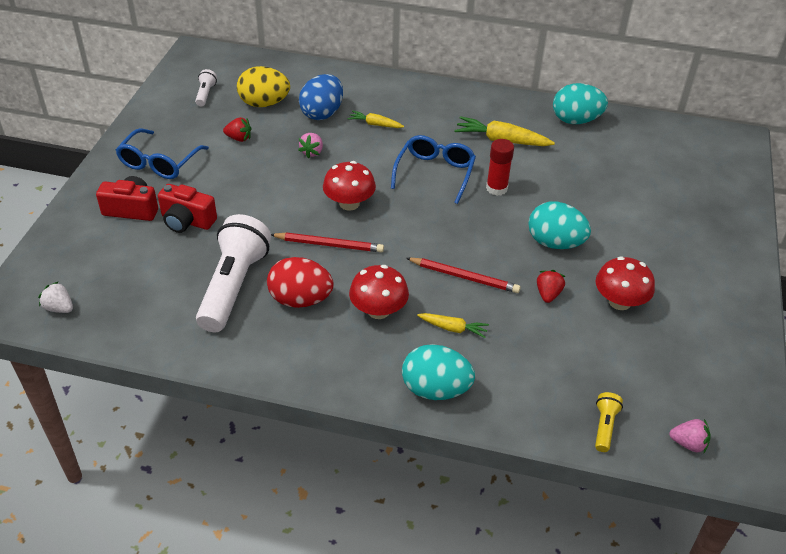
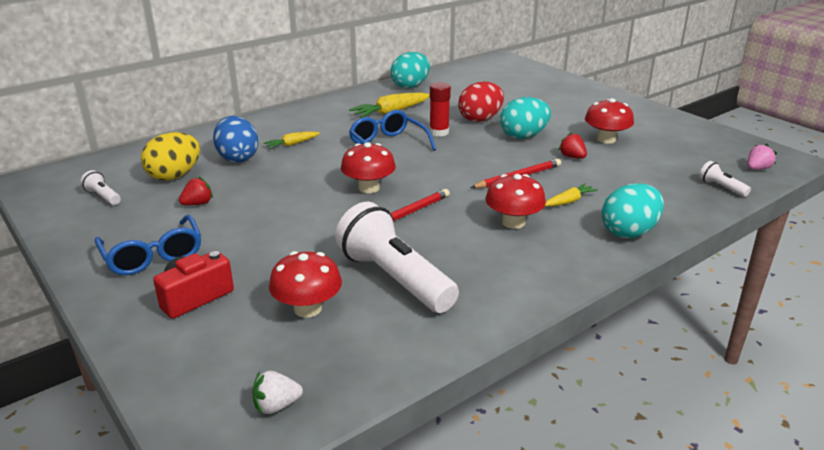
camera: 50 degrees left, 15 degrees down
red camera [158,184,217,233] -> none
red egg [267,257,334,308] -> red egg moved to [458,82,504,122]
pink strawberry [298,133,323,158] -> none
yellow flashlight [595,392,623,452] -> white flashlight [699,161,751,197]
none -> red mushroom [269,251,342,318]

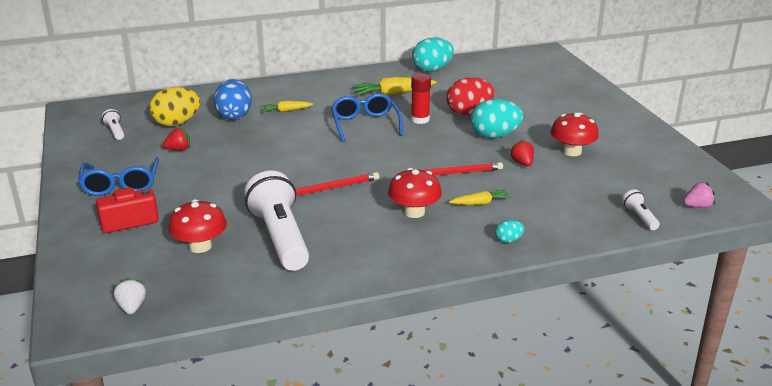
camera: 20 degrees right, 0 degrees up
white strawberry [252,371,303,414] -> white strawberry turned 75 degrees clockwise [114,278,146,314]
red mushroom [341,142,396,193] -> none
turquoise egg [602,183,664,238] -> turquoise egg [495,220,524,243], size x0.47

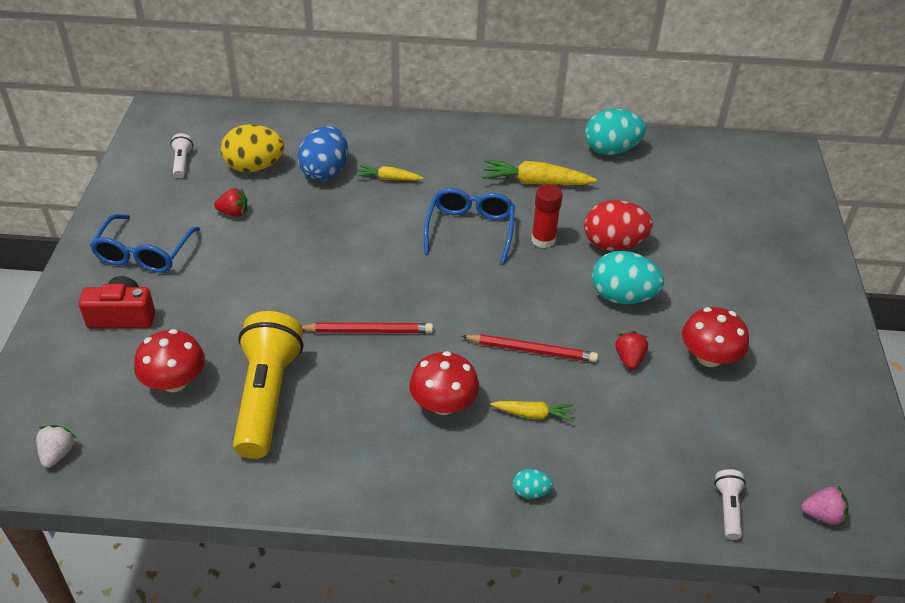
camera: 20 degrees right, 15 degrees up
white flashlight [244,171,309,271] -> yellow flashlight [233,311,303,459]

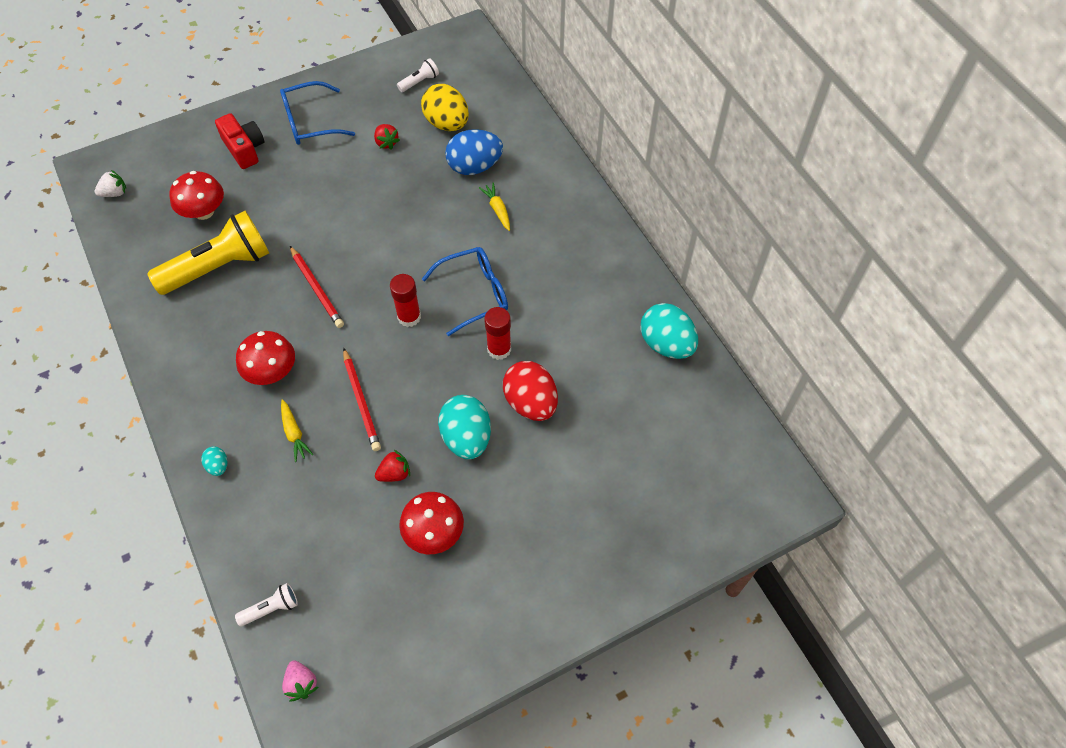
camera: 60 degrees right, 15 degrees up
yellow carrot [482,159,597,185] -> none
none -> red glue stick [390,274,421,327]

